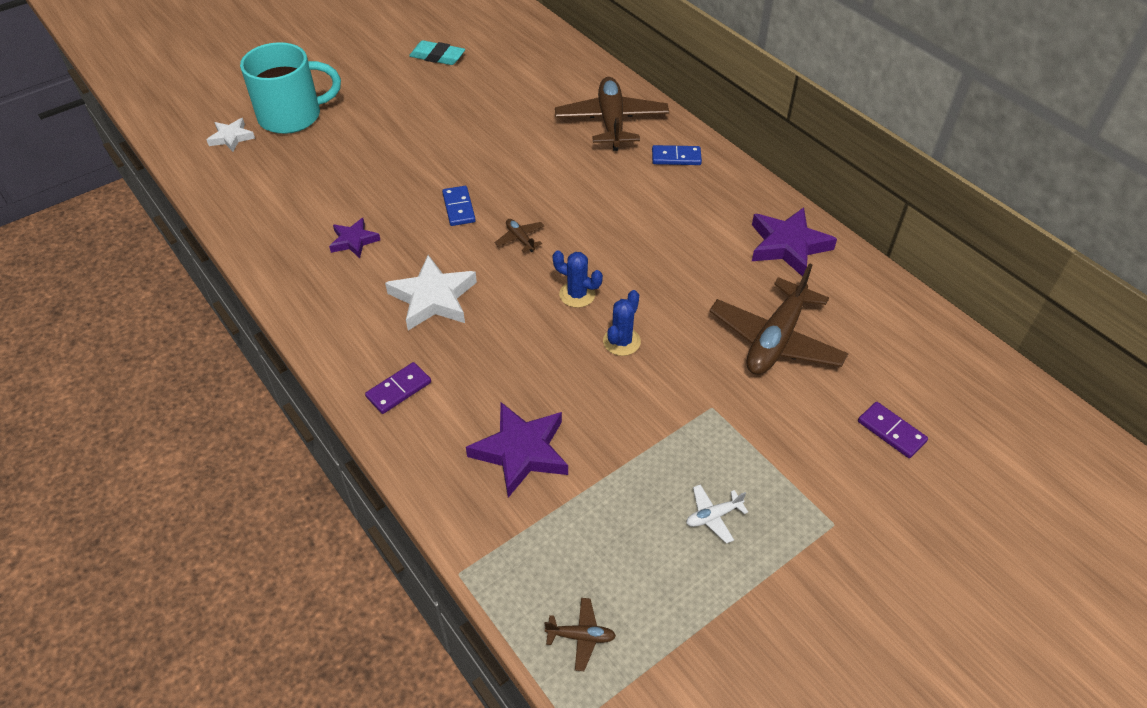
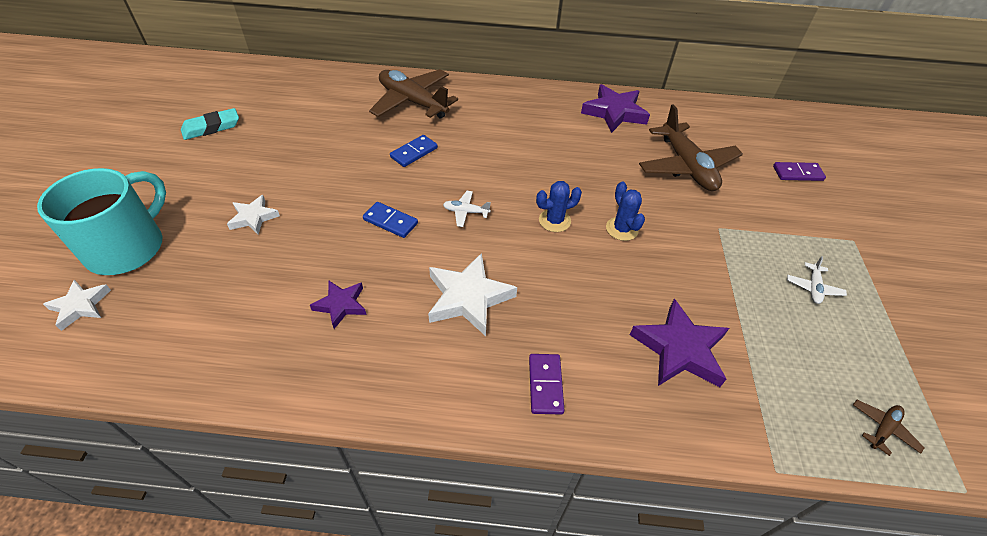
camera: 50 degrees left, 0 degrees up
brown plane [495,219,544,253] -> white plane [443,191,491,227]
blue domino [652,145,702,165] -> blue domino moved to [390,135,438,167]
none -> white star [227,195,280,235]

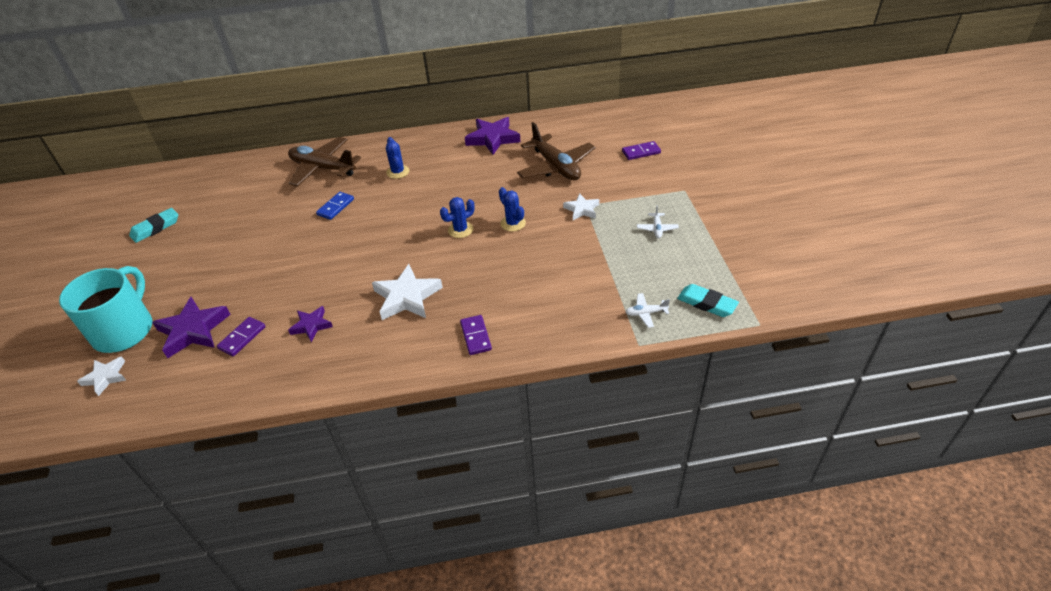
camera: 10 degrees left, 5 degrees down
white star [227,195,280,235] -> white star moved to [563,193,599,220]
blue domino [363,202,418,238] -> none
white plane [443,191,491,227] -> white plane moved to [626,293,670,328]
purple star [630,299,729,387] -> purple star moved to [152,297,231,358]
brown plane [853,400,925,456] -> turquoise eraser [677,284,739,317]
none -> purple domino [217,317,266,356]
none -> blue cactus [386,137,409,179]

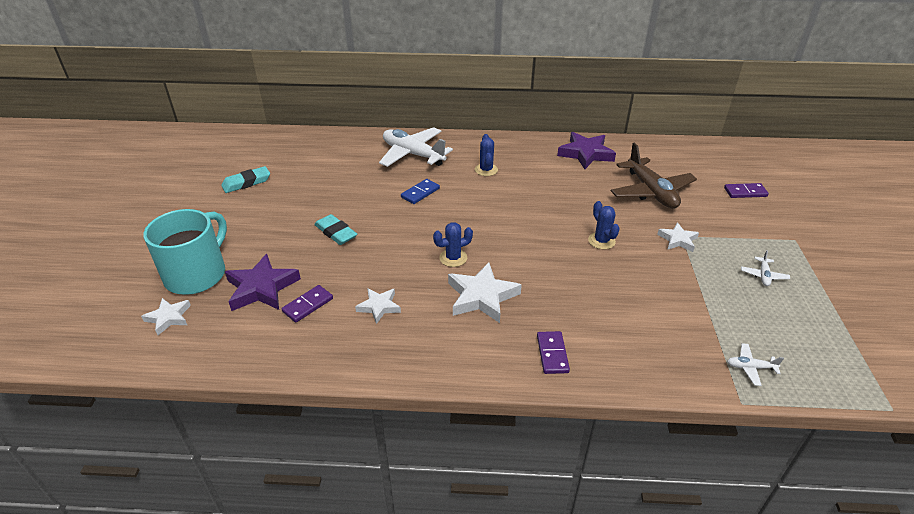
camera: 10 degrees right, 5 degrees down
brown plane [288,137,361,186] -> white plane [379,127,453,167]
purple star [288,306,333,342] -> white star [355,288,401,324]
blue cactus [440,197,475,238] -> blue cactus moved to [433,222,473,267]
turquoise eraser [677,284,739,317] -> turquoise eraser moved to [314,214,357,245]

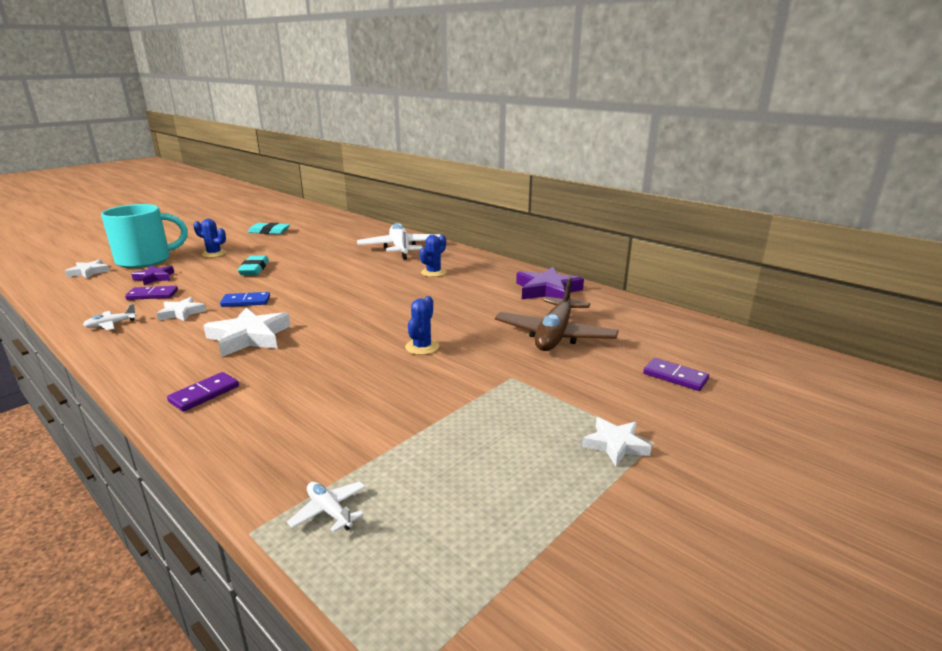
camera: 40 degrees right, 15 degrees down
purple star [225,254,301,311] -> purple star [131,266,174,285], size x0.59
blue domino [401,179,440,204] -> blue domino moved to [220,292,270,307]
blue cactus [433,222,473,267] -> blue cactus moved to [193,219,227,258]
white star [657,222,699,252] -> white star moved to [582,417,652,467]
white plane [741,250,790,286] -> white plane moved to [83,304,137,330]

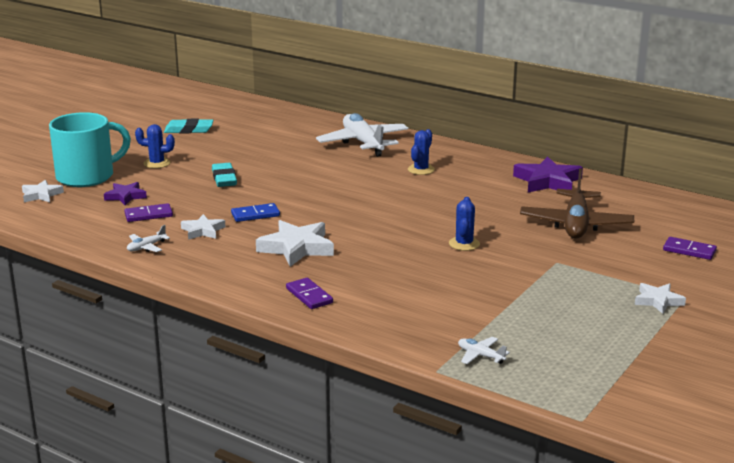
camera: 10 degrees left, 0 degrees up
purple domino [167,372,239,412] -> purple domino turned 60 degrees counterclockwise [286,278,333,309]

